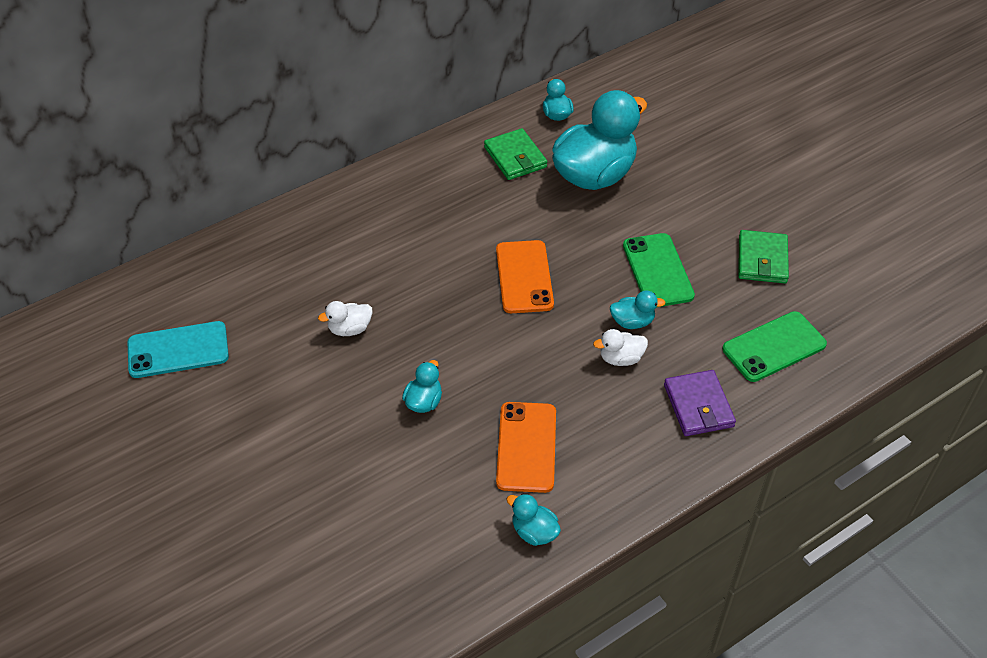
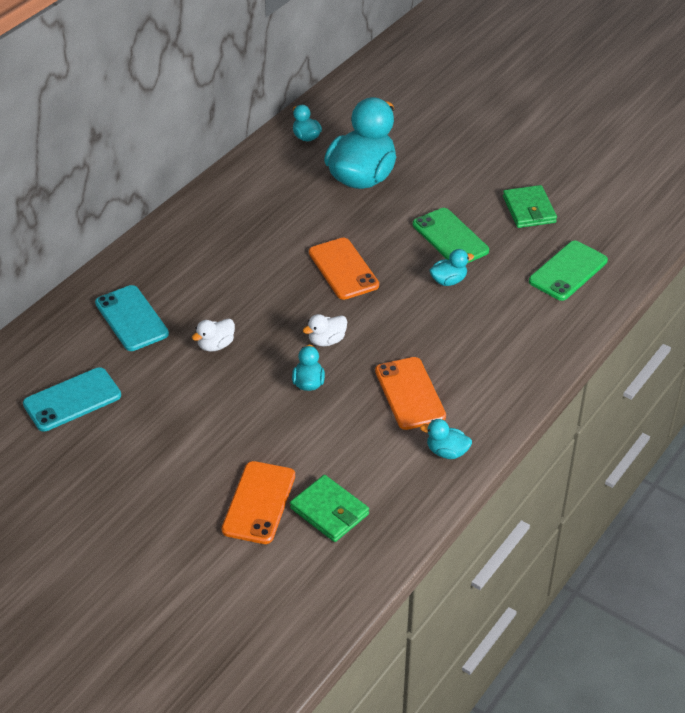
camera: 20 degrees left, 5 degrees down
green wallet [484,128,547,180] -> green wallet moved to [290,475,369,542]
white duck [593,329,648,366] -> white duck moved to [303,314,347,346]
purple wallet [664,370,736,436] -> none
none -> turquoise phone [95,285,169,351]
none -> orange phone [222,461,295,544]

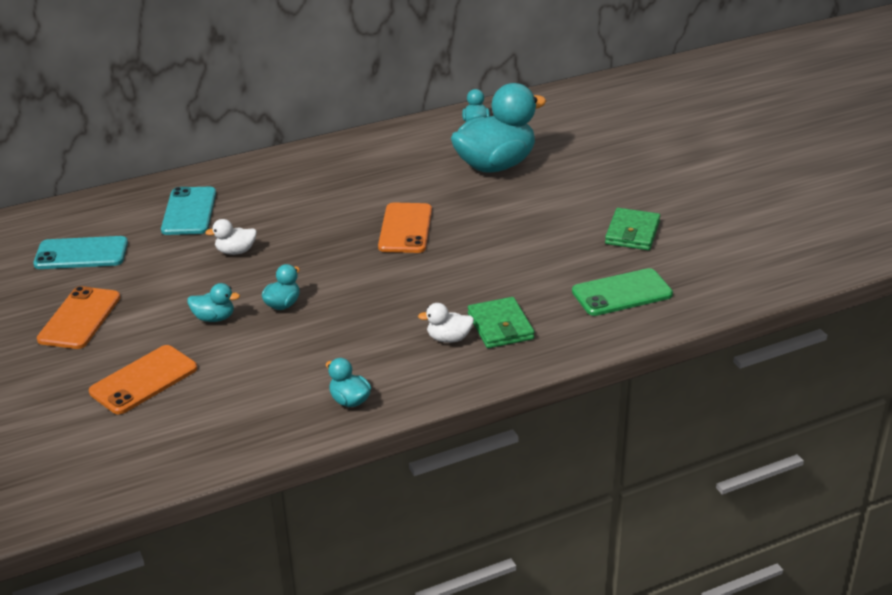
camera: 30 degrees right, 10 degrees down
green wallet [290,475,369,542] -> green wallet moved to [468,297,535,348]
white duck [303,314,347,346] -> white duck moved to [418,303,474,343]
orange phone [375,357,446,430] -> orange phone moved to [37,286,121,349]
green phone [413,208,489,263] -> none
turquoise duck [429,249,474,286] -> turquoise duck moved to [187,283,240,322]

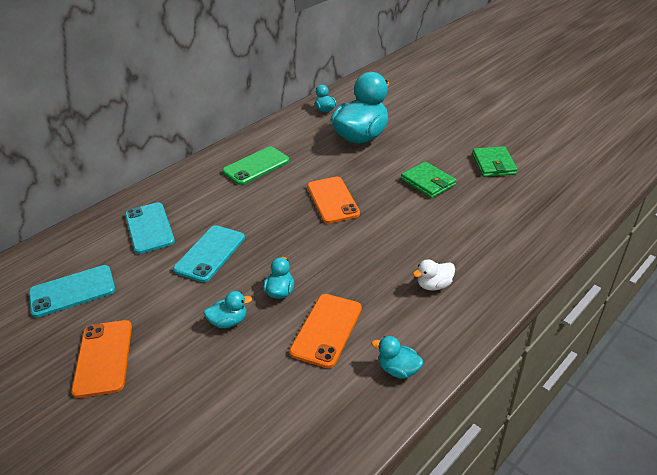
camera: 20 degrees left, 5 degrees up
orange phone [89,345,197,414] -> orange phone moved to [289,294,362,368]
white duck [205,219,257,255] -> turquoise phone [173,225,245,282]
green wallet [468,297,535,348] -> green wallet moved to [401,162,456,198]
green phone [572,268,673,316] -> green phone moved to [222,147,289,185]

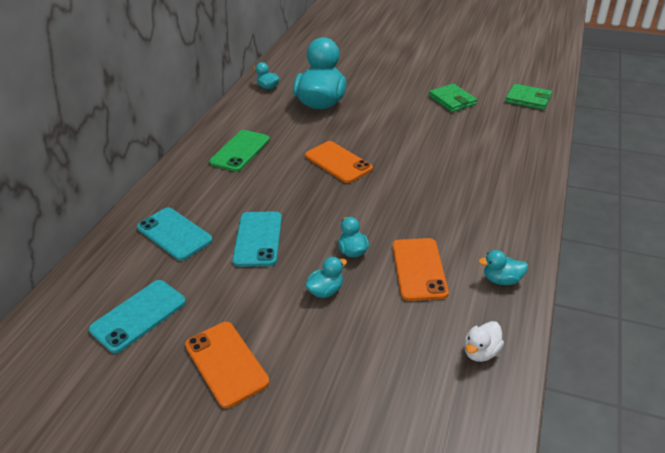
camera: 25 degrees left, 0 degrees up
green wallet [401,162,456,198] -> green wallet moved to [505,84,552,110]
white duck [413,259,455,291] -> white duck moved to [465,321,504,362]

